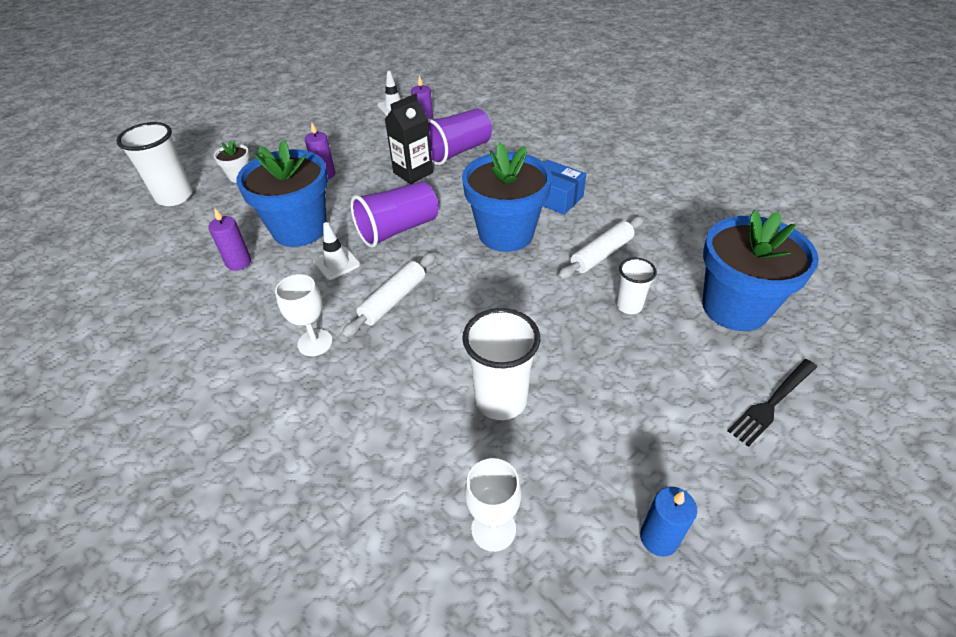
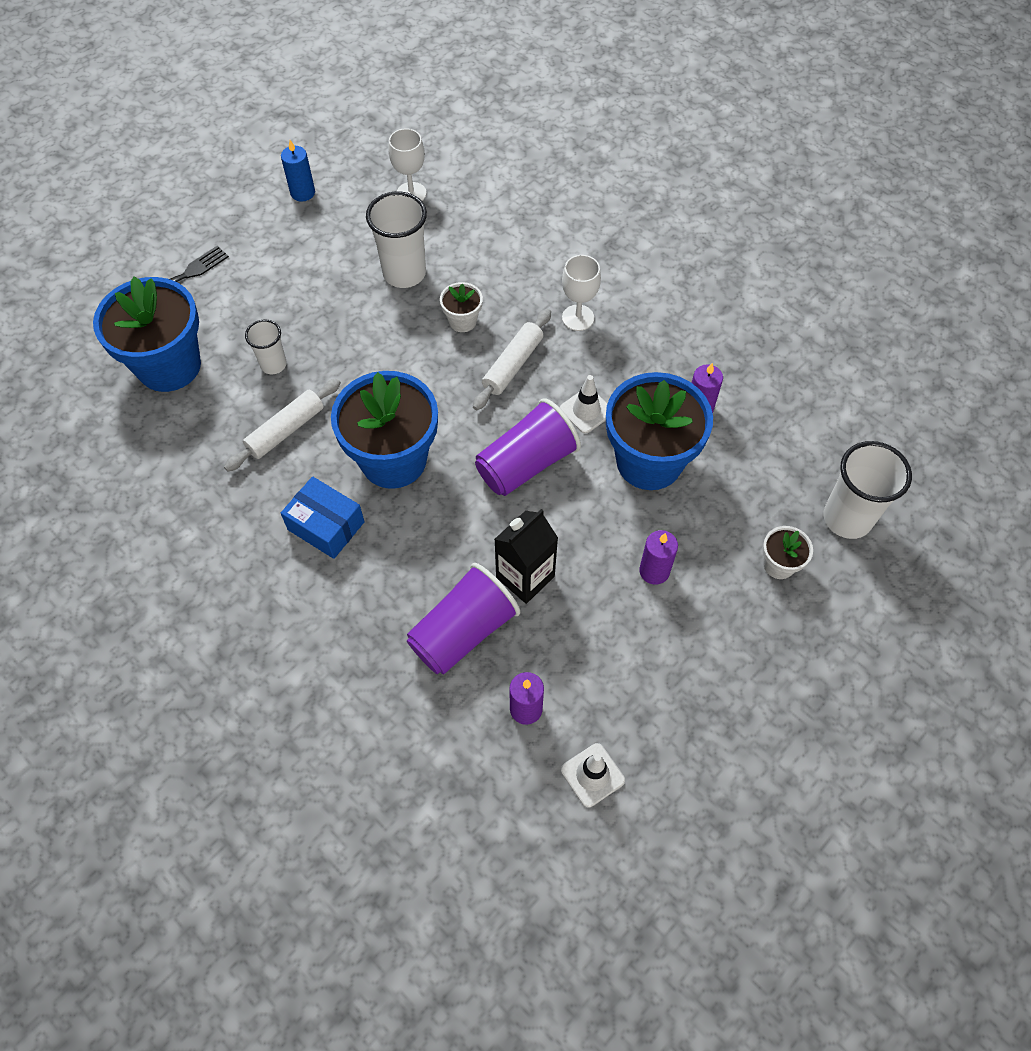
camera: 175 degrees right, 15 degrees up
none -> white flower pot [440,282,483,332]

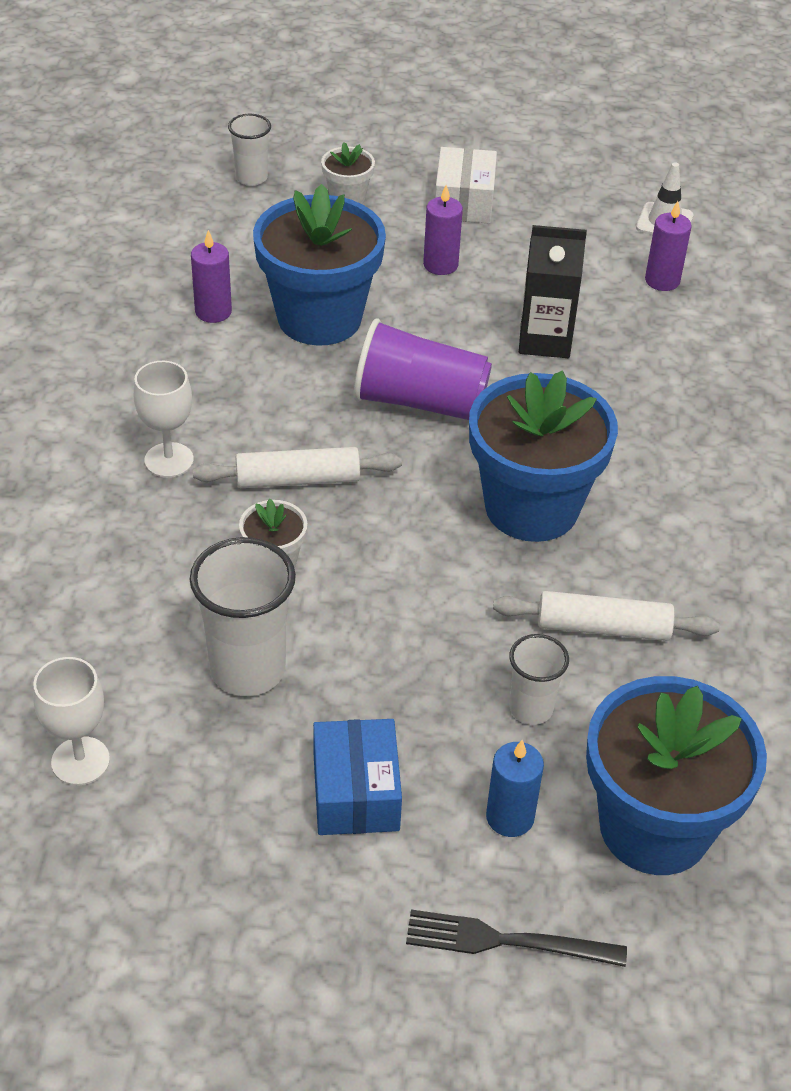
camera: 130 degrees left, 15 degrees down
blue candle [281,140,315,202] -> blue candle moved to [486,740,544,837]
blue box [281,476,365,559] -> blue box moved to [313,719,402,835]
purple cup [407,563,520,674] -> none
white traffic cone [560,375,608,433] -> none
white cup [823,441,912,539] -> white cup [228,114,271,186], size x0.58
none -> white box [435,147,497,224]

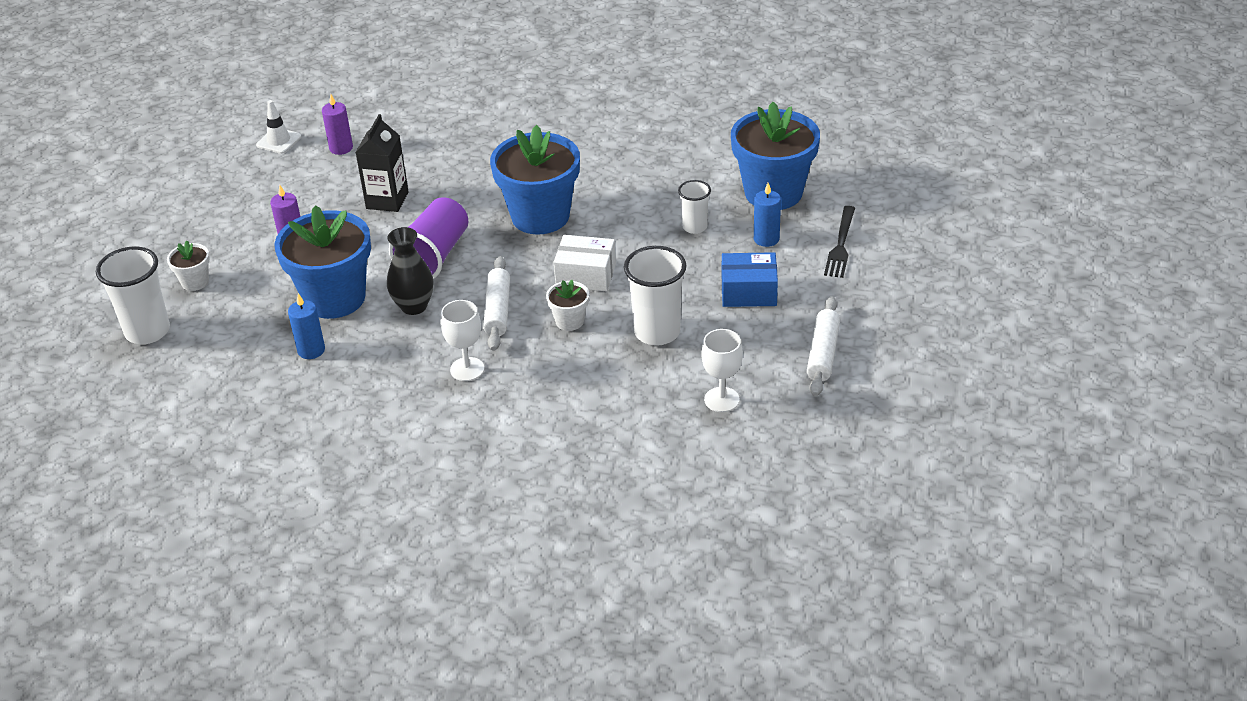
camera: 80 degrees left, 5 degrees down
purple candle [191,230,232,323] -> blue candle [288,293,325,359]
white cup [228,114,271,186] -> white cup [96,246,170,344], size x1.73
white box [435,147,497,224] -> white box moved to [554,235,616,291]
white rolling pin [493,591,720,641] -> white rolling pin moved to [807,296,840,397]
none -> black vase [387,227,434,315]

